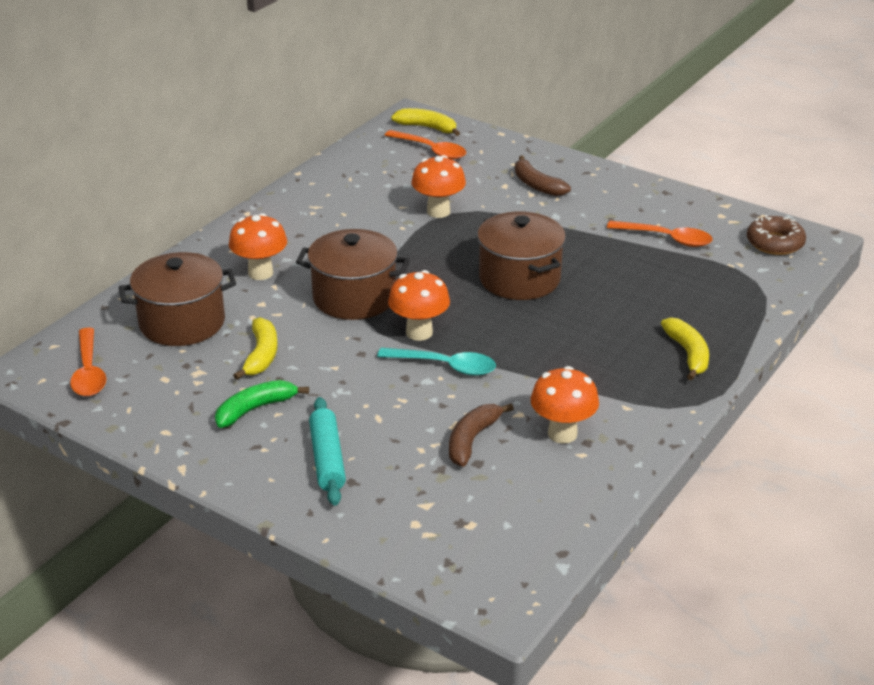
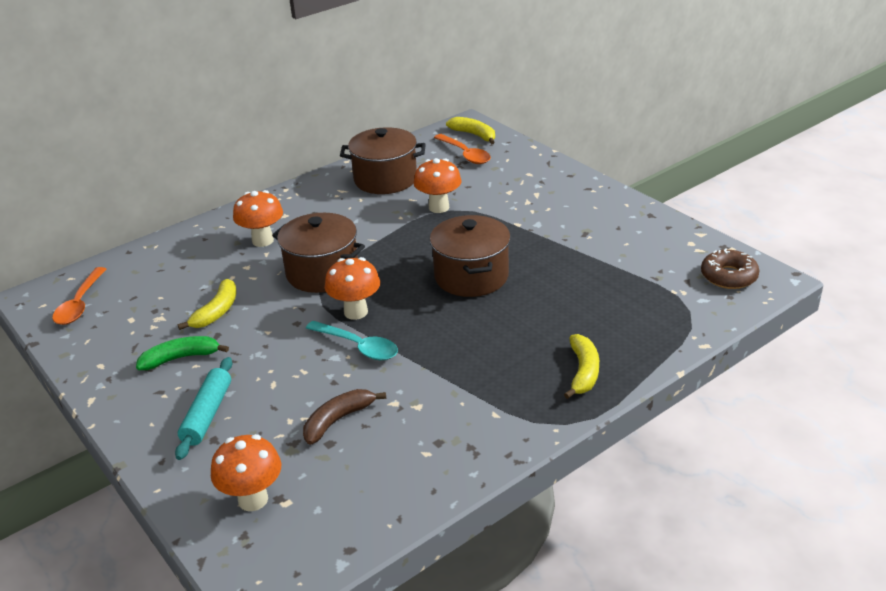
camera: 20 degrees right, 0 degrees up
brown pot [119,252,236,346] -> brown pot moved to [340,127,426,194]
brown banana [515,155,571,196] -> none
orange mushroom [531,366,599,444] -> orange mushroom moved to [211,434,281,511]
orange spoon [607,221,713,247] -> none

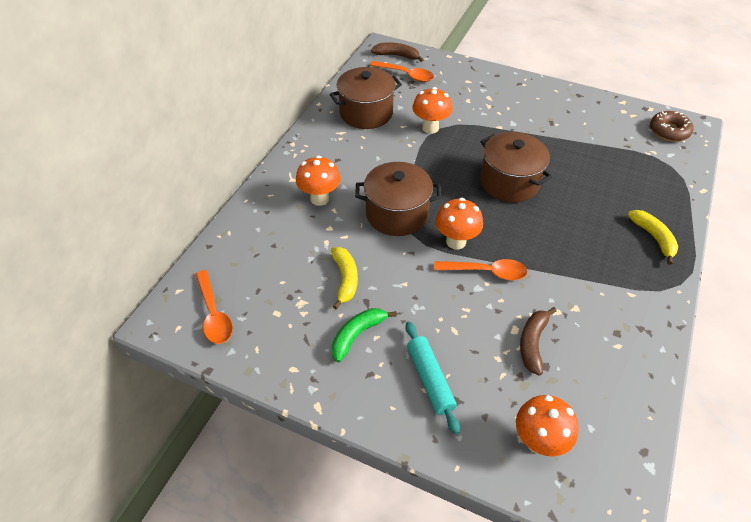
camera: 30 degrees left, 15 degrees up
turquoise spoon [306,321,398,360] -> orange spoon [434,259,528,280]
yellow banana [446,117,495,144] -> brown banana [371,42,424,62]

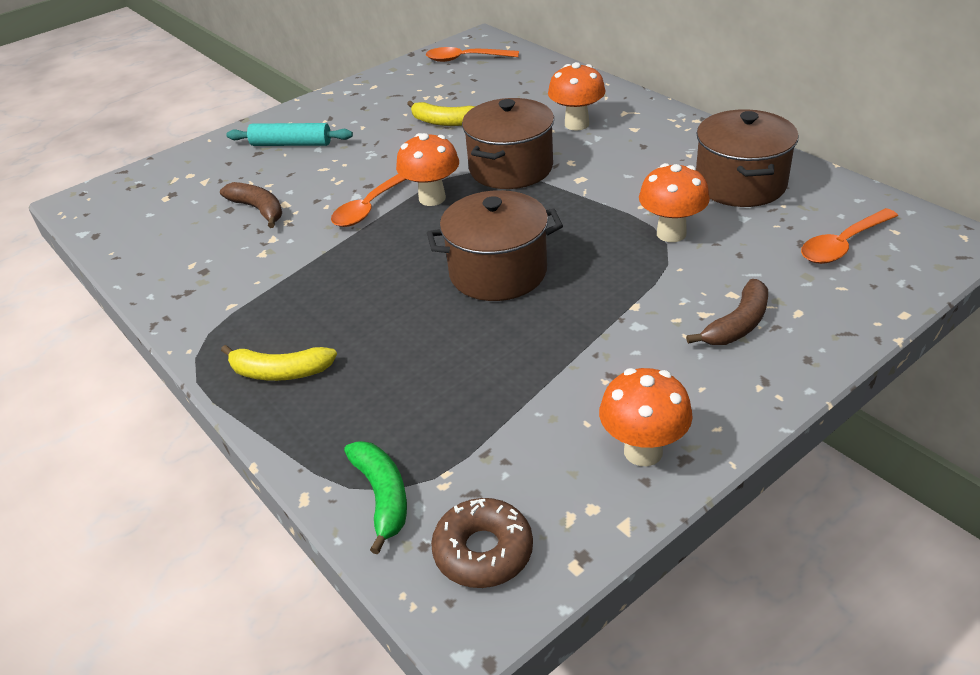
camera: 120 degrees right, 10 degrees down
green banana [332,308,397,362] -> green banana moved to [344,441,407,554]
brown banana [371,42,424,62] -> brown banana moved to [686,279,768,345]
orange mushroom [516,395,579,457] -> orange mushroom moved to [599,368,693,466]

